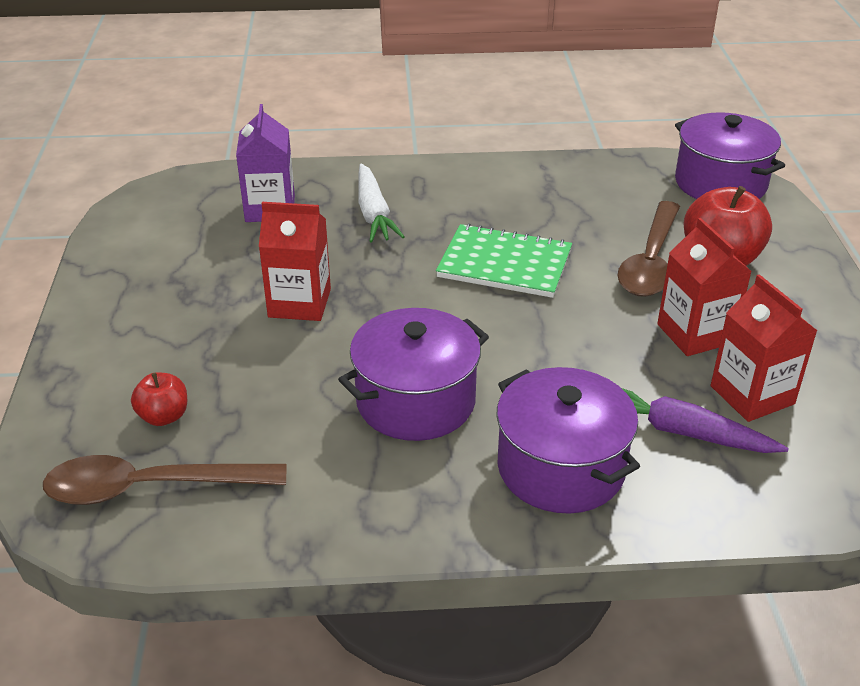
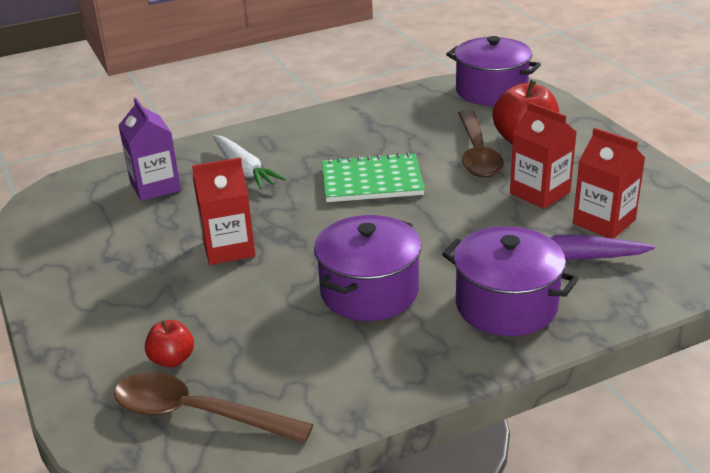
camera: 20 degrees left, 5 degrees down
brown spoon [43,455,286,505] -> brown spoon turned 45 degrees clockwise [114,372,314,443]

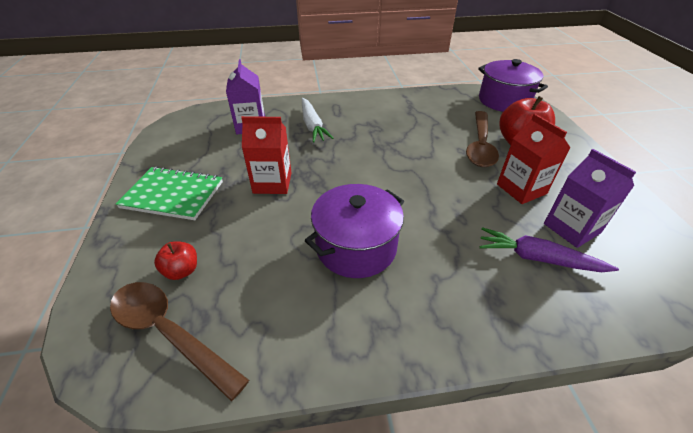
camera: 15 degrees right, 10 degrees up
green notebook [322,152,425,202] -> green notebook moved to [116,167,223,220]
purple pot [442,226,579,336] -> none
red carton [573,128,645,239] -> purple carton [544,149,636,248]

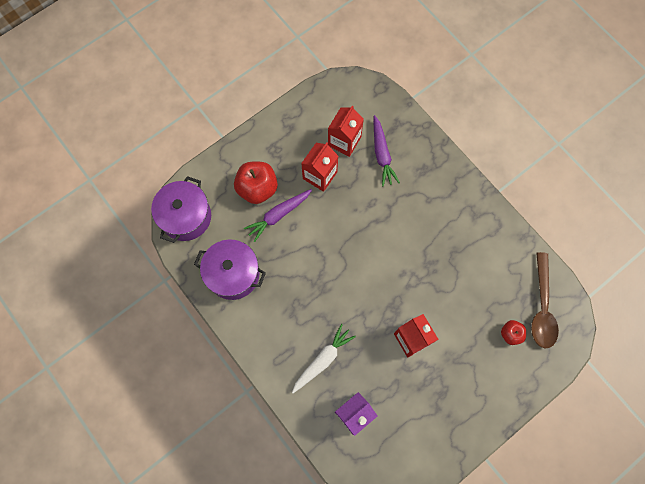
camera: 120 degrees left, 30 degrees up
green notebook [116,167,223,220] -> none
purple pot [304,184,404,278] -> purple pot moved to [194,240,266,300]
brown spoon [466,111,499,167] -> purple carrot [244,189,312,242]
purple carton [544,149,636,248] -> red carton [328,105,364,157]

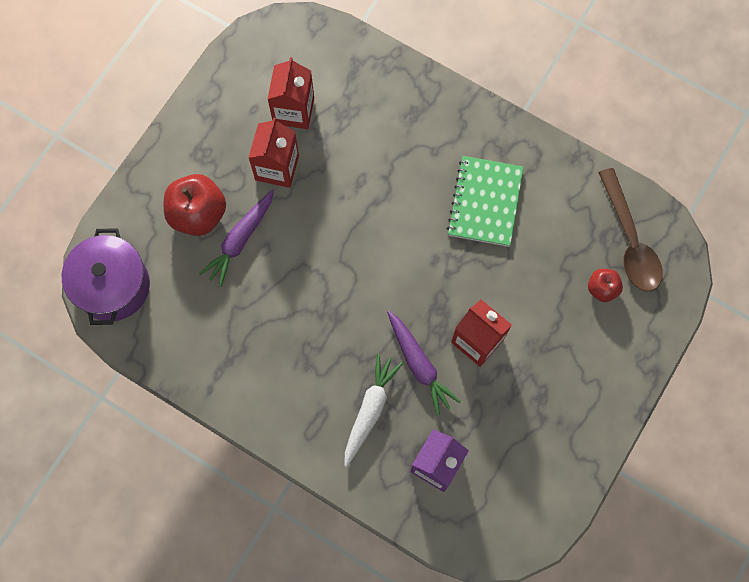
camera: 20 degrees left, 0 degrees up
purple pot [194,240,266,300] -> none
purple carrot [374,115,400,186] -> purple carrot moved to [387,311,461,416]
none -> green notebook [447,156,524,247]

